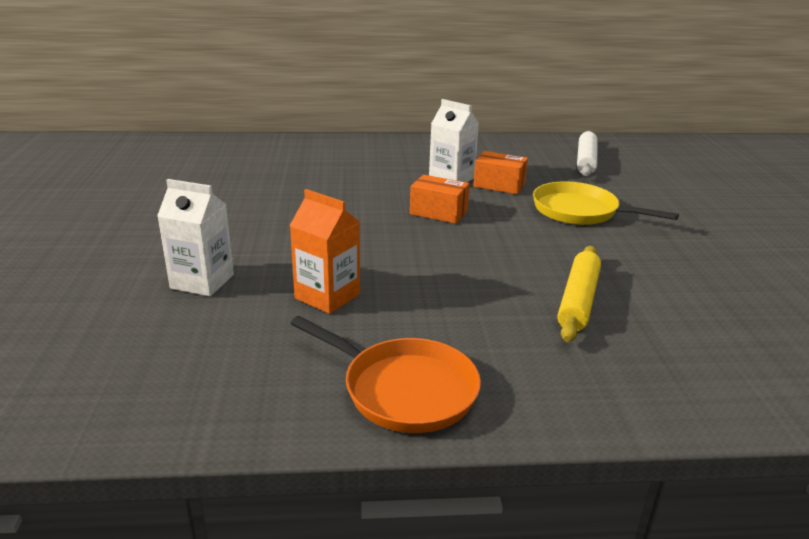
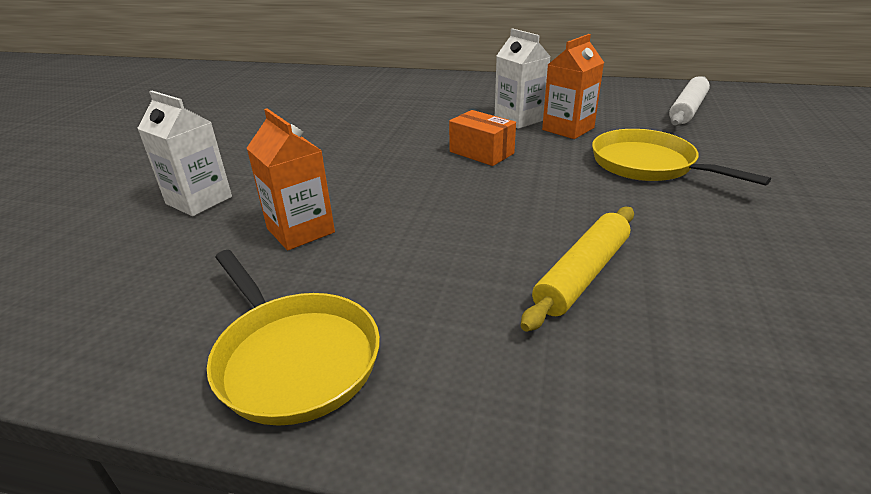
camera: 20 degrees right, 5 degrees up
orange pan [290,316,481,433] -> yellow pan [207,250,380,426]
orange box [473,151,528,194] -> orange carton [542,34,604,139]

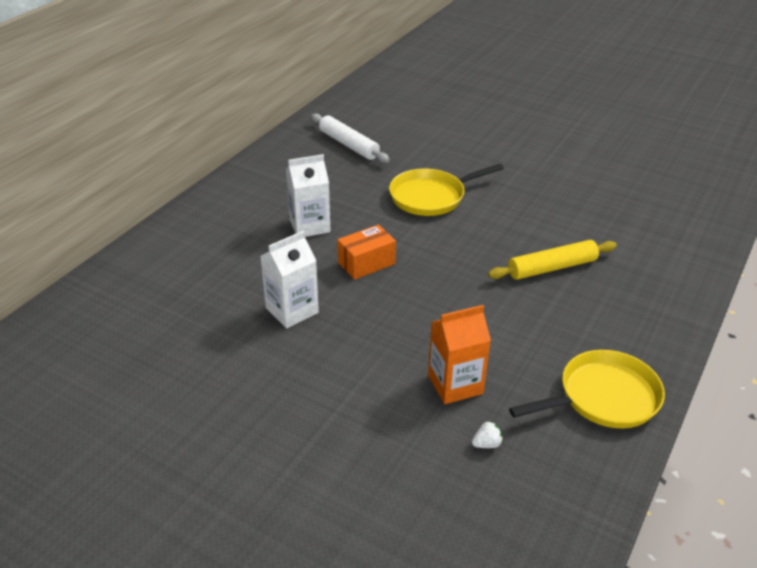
camera: 75 degrees left, 5 degrees up
white carton [137,91,232,216] -> white carton moved to [260,231,319,328]
yellow rolling pin [521,207,634,332] -> yellow rolling pin turned 75 degrees counterclockwise [488,240,617,280]
orange carton [542,34,604,139] -> none
none -> white strawberry [472,421,503,448]

